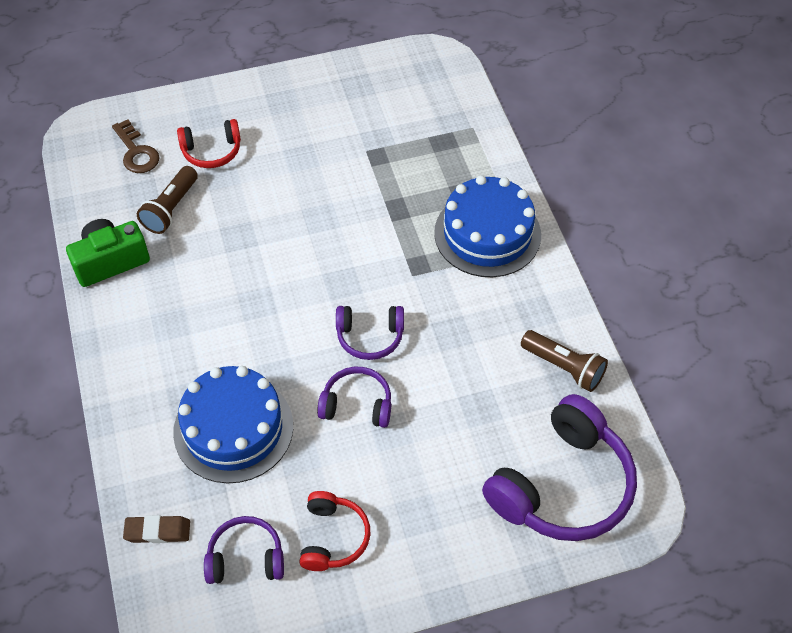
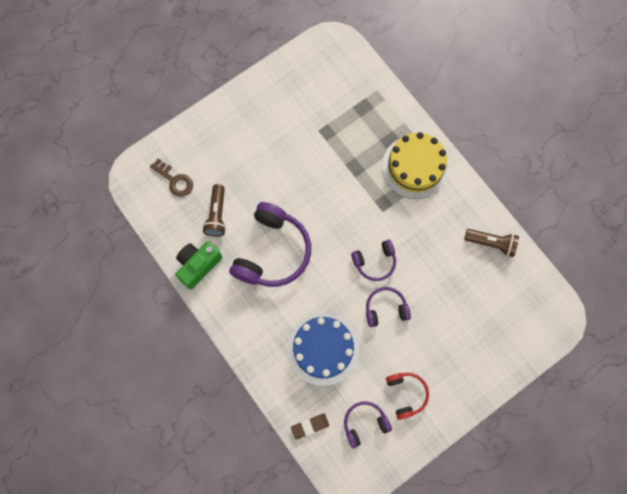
camera: 20 degrees left, 20 degrees up
red headphones [177,119,241,168] -> none
blue cake [434,175,541,277] -> yellow cake [382,132,450,199]
purple headphones [482,394,637,541] -> purple headphones moved to [230,202,311,287]

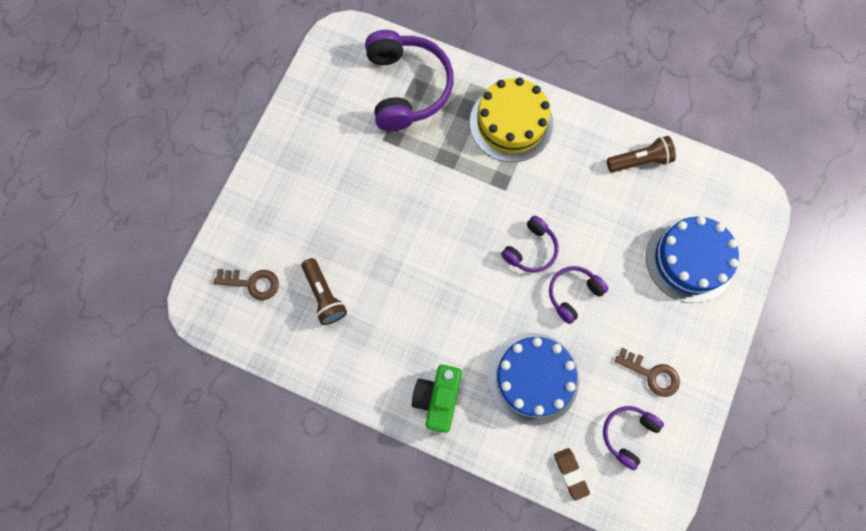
camera: 30 degrees left, 0 degrees up
green camera [175,241,222,290] -> green camera moved to [412,365,462,433]
purple headphones [230,202,311,287] -> purple headphones moved to [365,30,454,131]
brown eraser [291,413,329,440] -> brown eraser turned 60 degrees counterclockwise [554,448,590,501]
red headphones [386,373,429,420] -> brown key [615,348,680,397]
none -> blue cake [646,216,739,303]

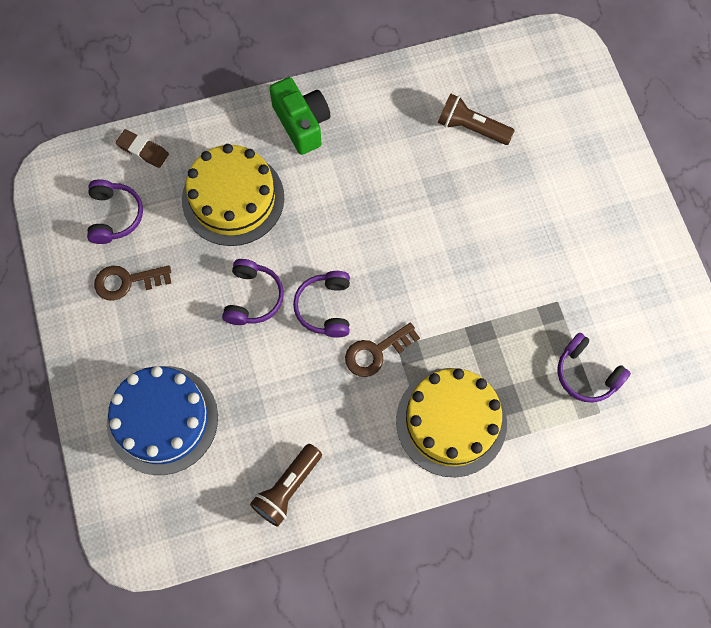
camera: 140 degrees right, 5 degrees down
brown key [214,269,279,300] -> brown key moved to [345,323,420,377]
purple headphones [365,30,454,131] -> purple headphones [558,333,631,403], size x0.53
blue cake [487,333,579,425] -> yellow cake [182,144,284,246]

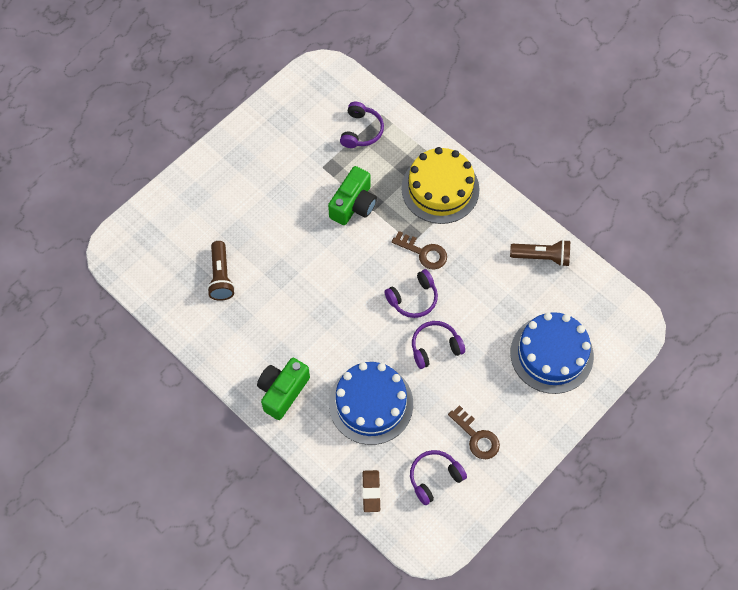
camera: 120 degrees left, 5 degrees down
yellow cake [182,144,284,246] -> blue cake [329,362,413,445]
none -> green camera [328,166,377,225]

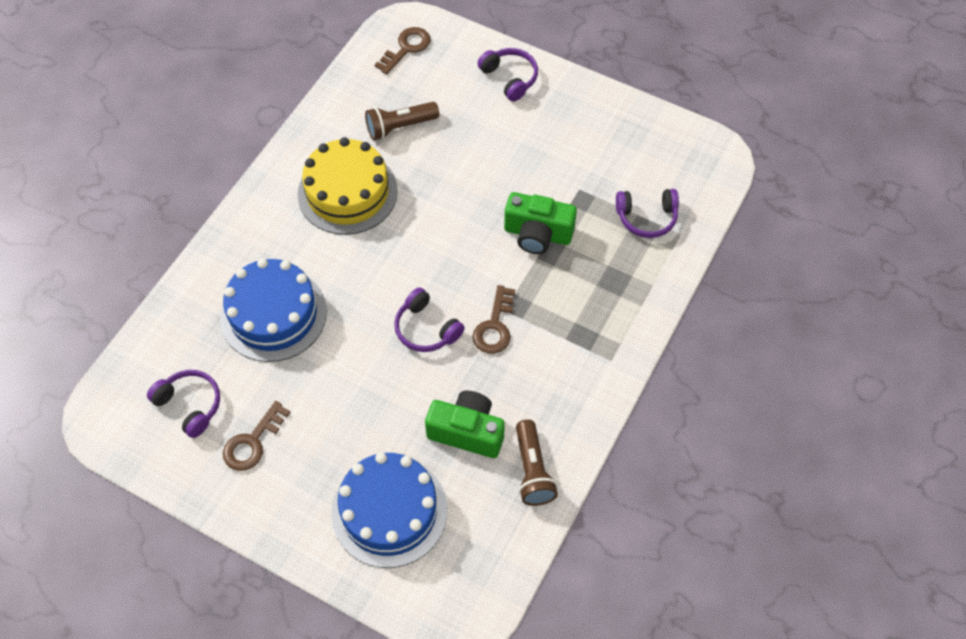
camera: 75 degrees right, 5 degrees down
green camera [257,358,310,420] -> green camera moved to [425,390,505,458]
brown eraser [362,470,380,512] -> none
yellow cake [401,147,480,224] -> yellow cake moved to [298,137,398,235]
purple headphones [412,321,465,369] -> purple headphones moved to [477,48,538,101]
none -> brown key [375,27,431,75]

